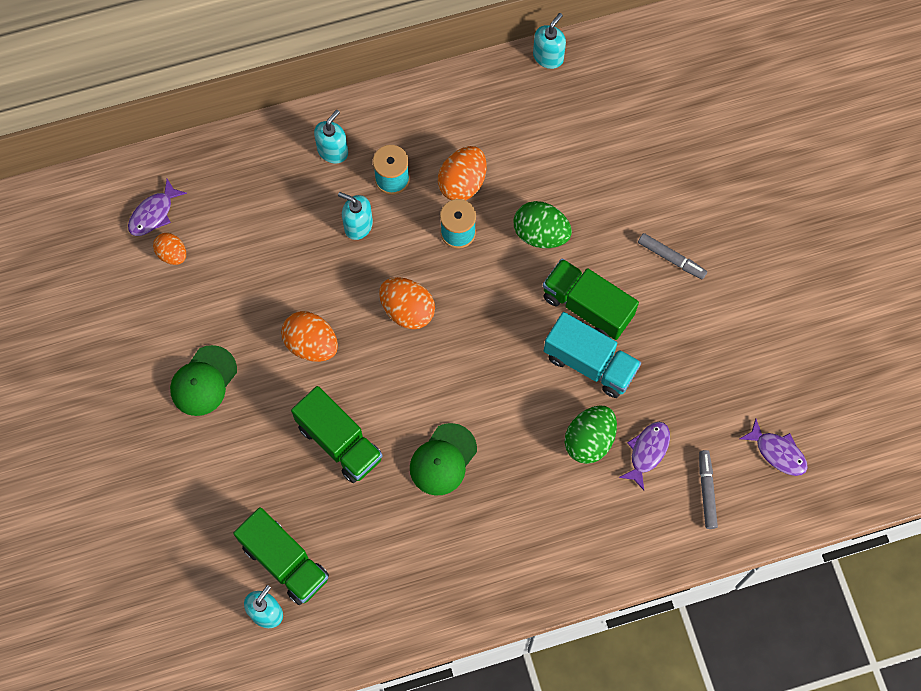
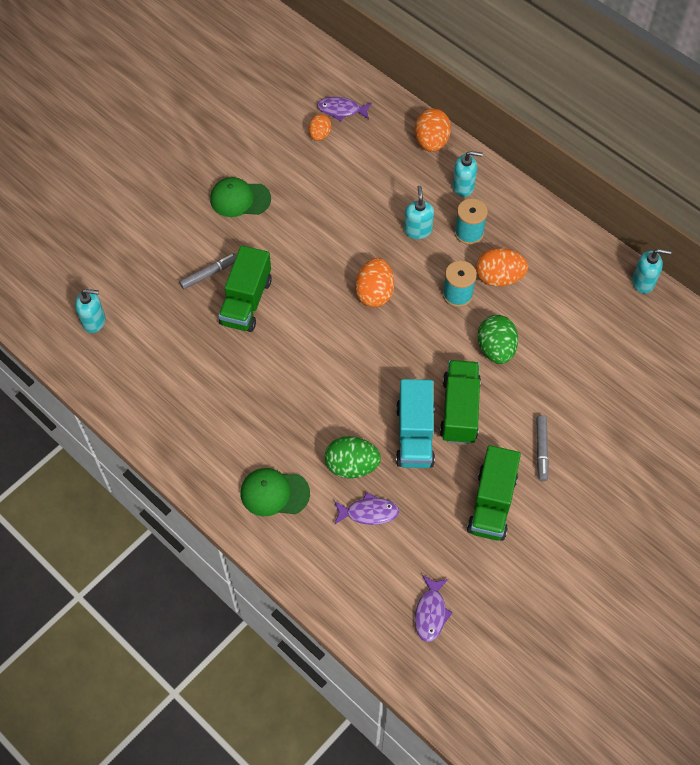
camera: 60 degrees right, 10 degrees down
green truck [233,507,329,605] -> green truck moved to [467,445,521,541]
orange egg [281,311,338,362] -> orange egg moved to [415,109,451,152]
green cap [410,423,477,496] -> green cap moved to [241,468,310,516]
grey marker [699,450,718,529] -> grey marker moved to [179,253,237,289]

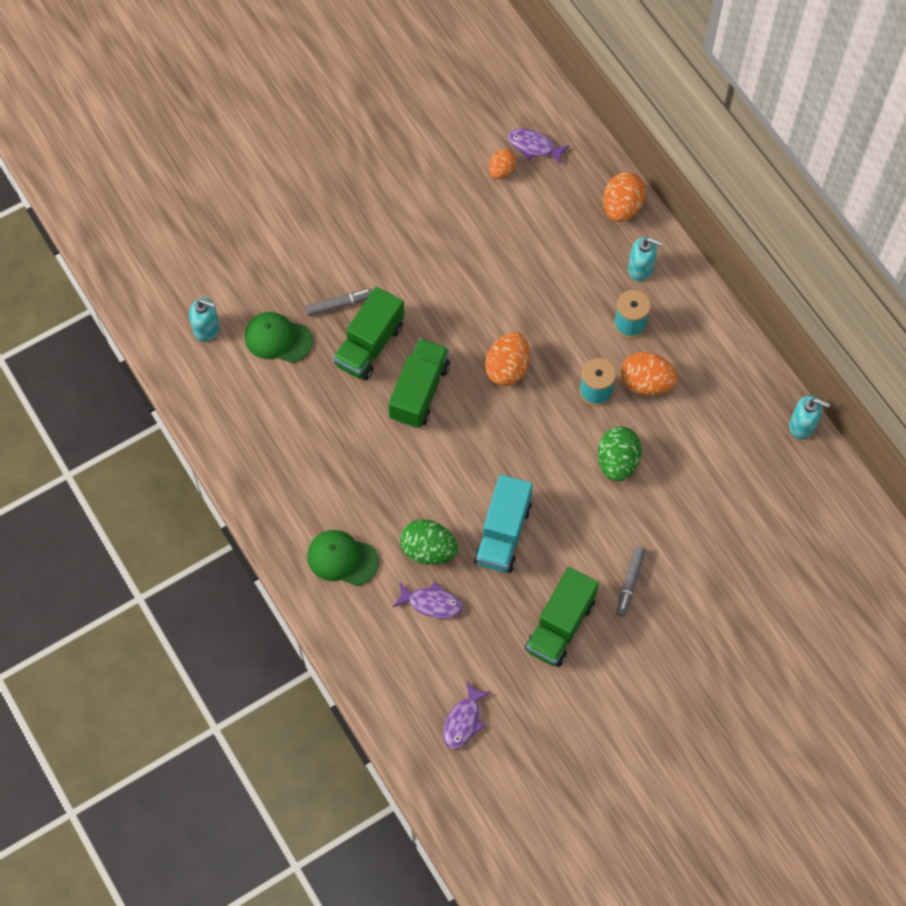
camera: 15 degrees right, 5 degrees up
green cap [210,177,271,217] -> green cap moved to [245,312,313,363]
turquoise soap dispenser [404,186,434,239] -> none
green truck [440,360,481,444] -> green truck moved to [388,338,450,428]

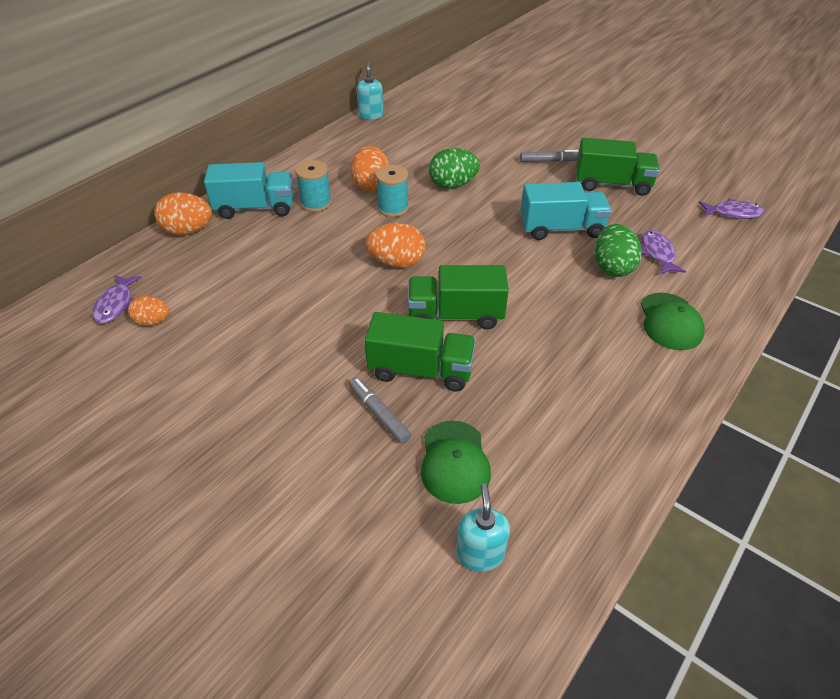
camera: 110 degrees left, 20 degrees down
turquoise soap dispenser [628,237,663,281] -> turquoise truck [204,162,294,219]

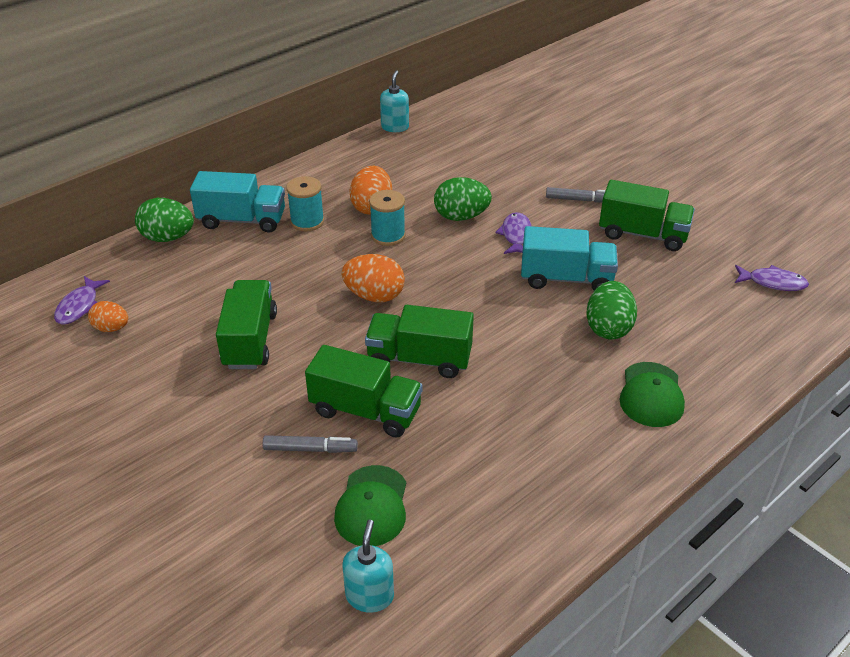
camera: 10 degrees right, 5 degrees down
orange egg [154,192,212,235] -> green egg [135,198,194,242]
grey marker [349,377,411,444] -> grey marker turned 120 degrees clockwise [263,435,358,453]
purple fish [641,230,686,275] -> purple fish moved to [496,212,532,254]
none -> green truck [216,280,277,369]

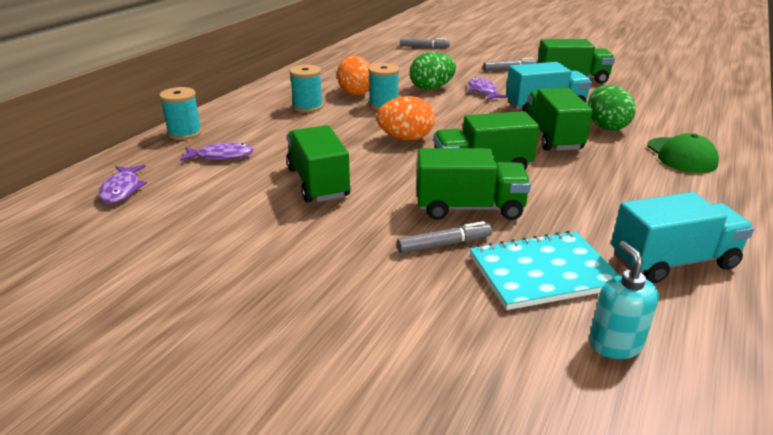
camera: 20 degrees left, 10 degrees down
orange egg [88,301,128,332] -> none
green egg [135,198,194,242] -> turquoise spool [159,87,202,140]
turquoise truck [190,171,285,233] -> turquoise truck moved to [611,192,754,283]
green cap [334,465,406,546] -> turquoise notebook [470,231,620,310]
turquoise soap dispenser [380,70,409,132] -> none
purple fish [735,265,809,291] -> purple fish moved to [180,142,254,161]
none -> grey marker [400,38,450,48]
none -> green truck [525,88,593,151]

